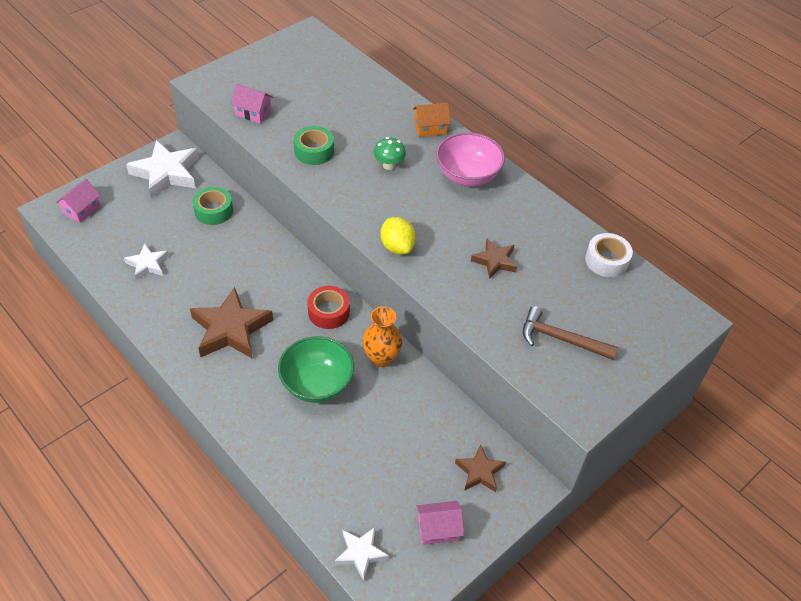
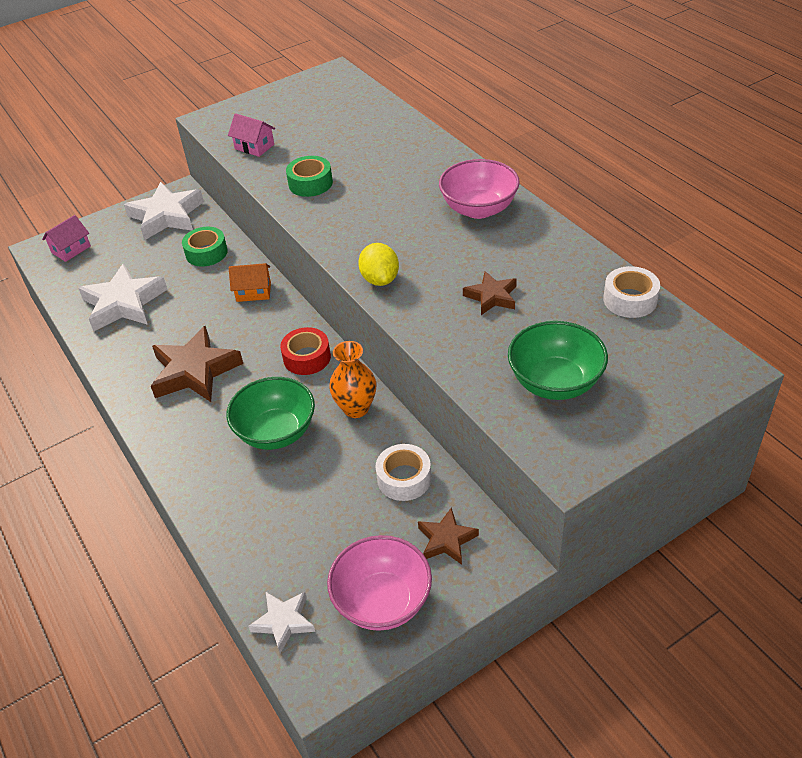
camera: 15 degrees right, 5 degrees down
white star [124,243,169,280] -> white star [78,263,167,331], size x1.81
green mushroom [373,137,406,170] -> none
orange house [413,103,451,137] -> orange house moved to [229,263,271,302]
pink house [416,501,464,545] -> pink bowl [327,535,432,631]
brown hammer [523,306,618,360] -> green bowl [508,321,608,400]
none -> white tape [375,444,431,501]

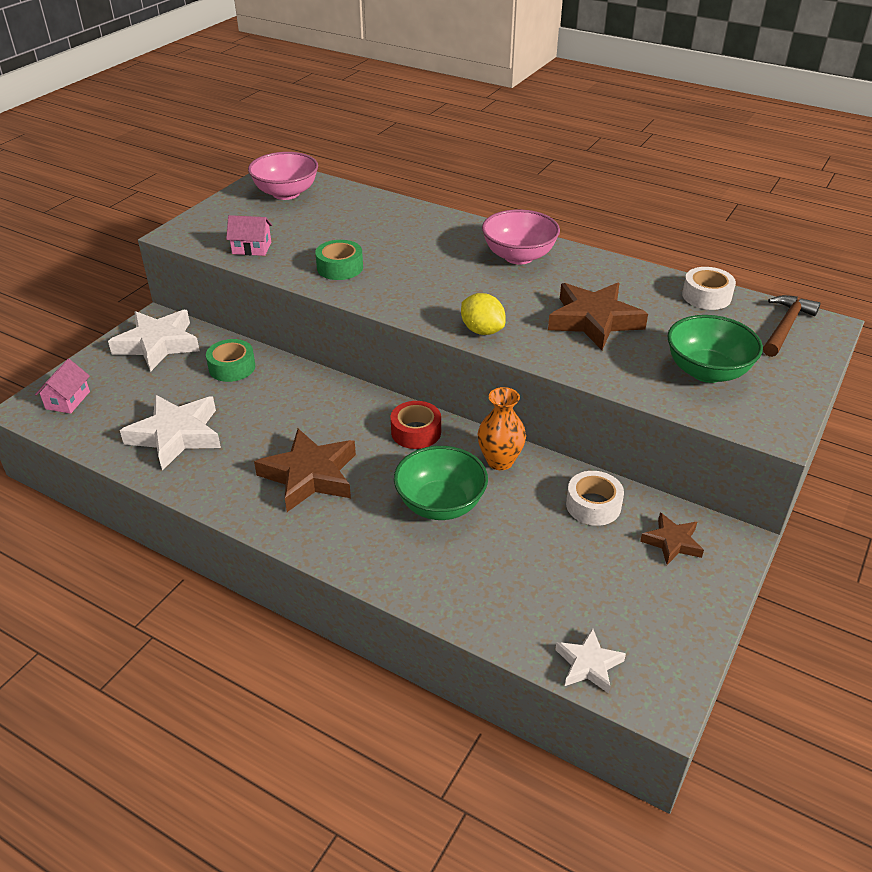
camera: 30 degrees left, 5 degrees down
orange house [229,263,271,302] -> none
pink bowl [327,535,432,631] -> pink bowl moved to [248,152,318,200]
brown star [463,271,517,315] -> brown star [548,283,648,350], size x1.81
none -> brown hammer [763,295,820,357]

